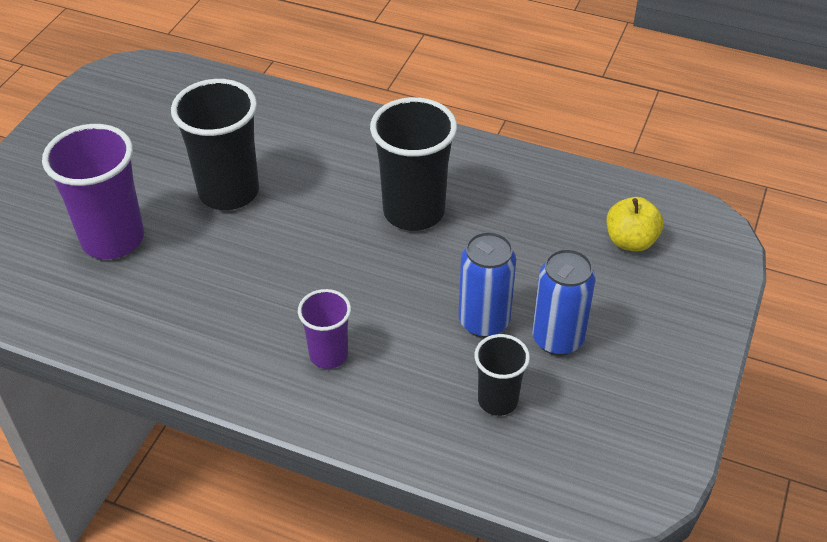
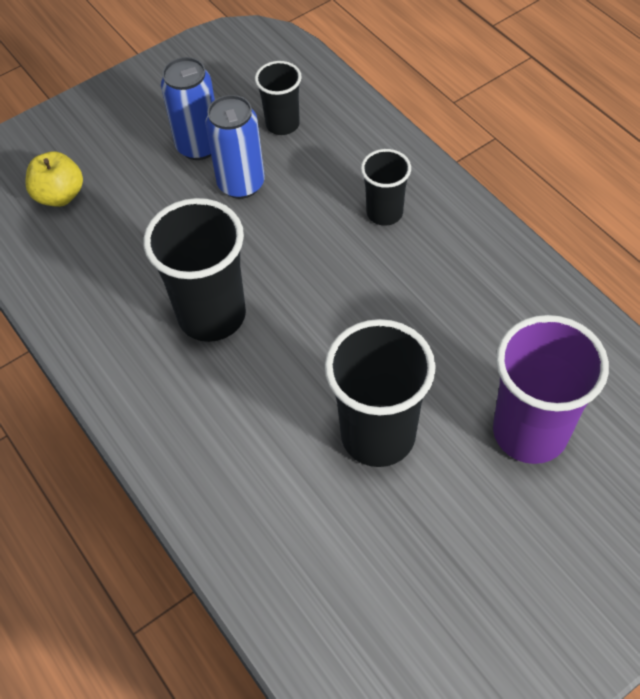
camera: 145 degrees left, 10 degrees up
purple cup [298,289,351,369] -> black cup [361,149,411,226]

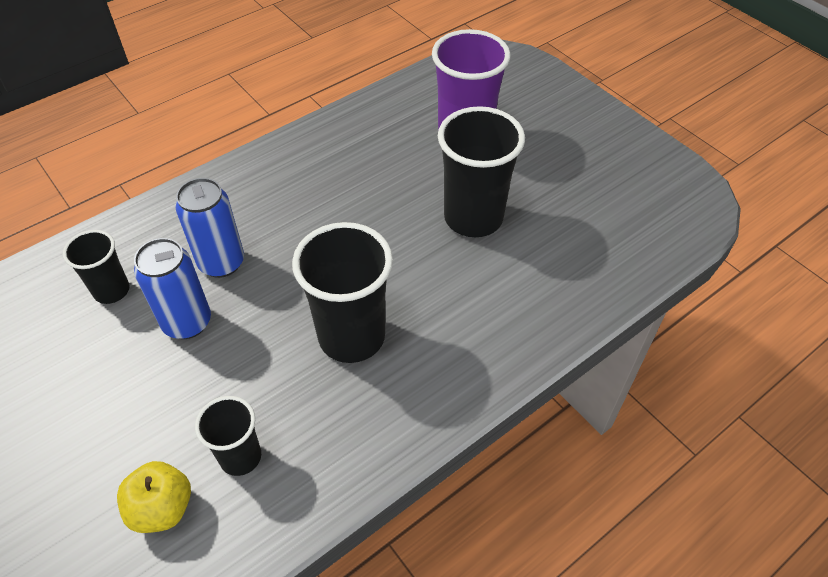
camera: 95 degrees left, 5 degrees down
blue can [161,57,215,160] -> blue can moved to [175,178,244,278]
black cup [361,149,411,226] -> black cup moved to [195,396,261,476]

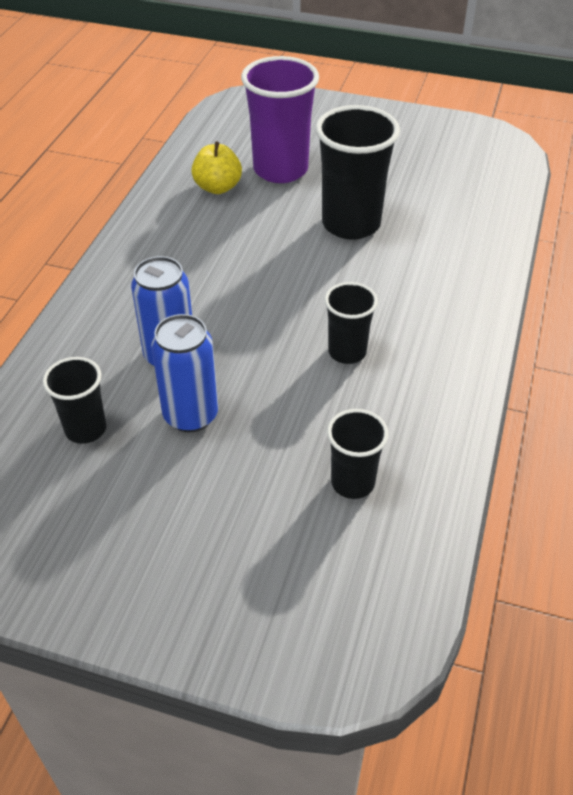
camera: 35 degrees left, 5 degrees down
yellow apple [117,461,191,533] -> yellow apple moved to [192,142,242,194]
black cup [292,222,393,363] -> black cup [325,282,378,364], size x0.56

